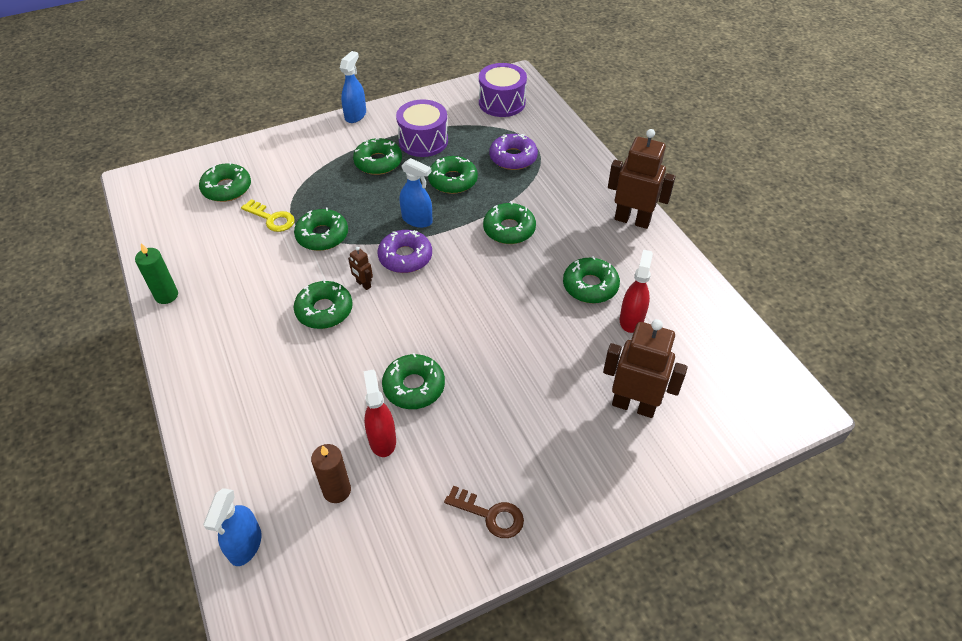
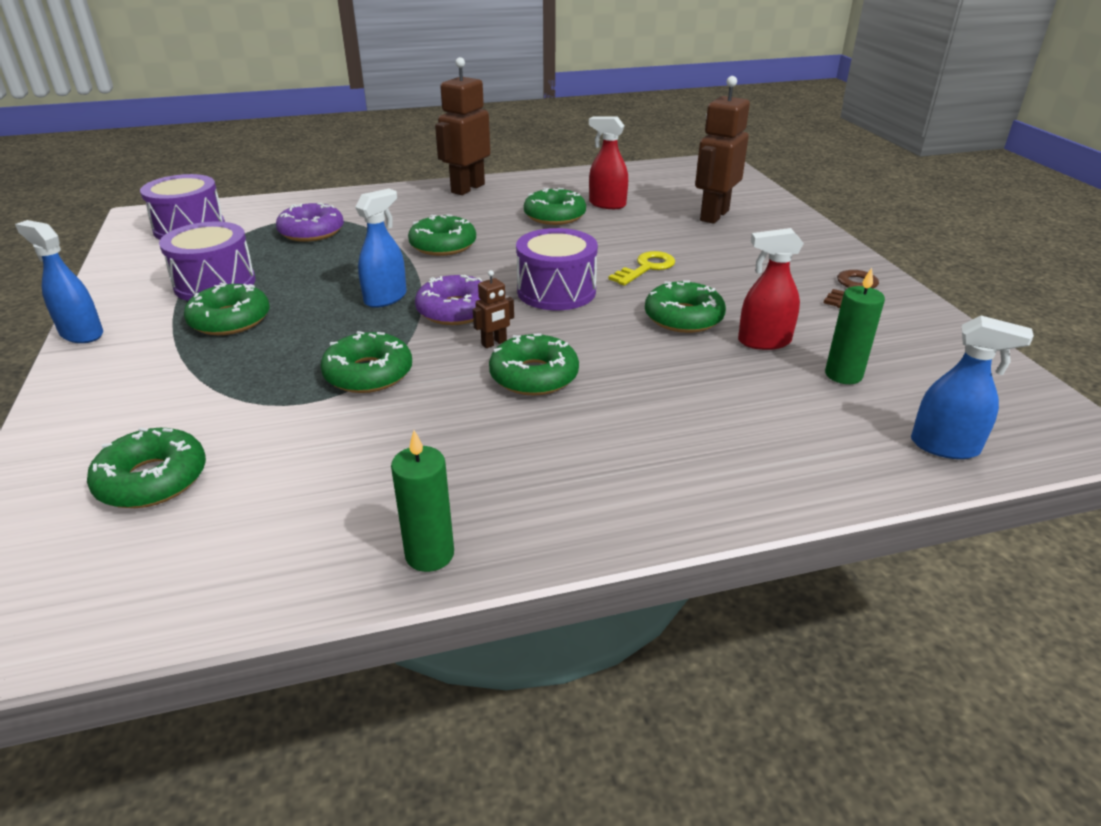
camera: 80 degrees left, 15 degrees down
yellow key [241,199,295,232] -> yellow key moved to [608,251,675,286]
brown candle [311,444,351,503] -> green candle [825,268,885,384]
green donut [428,156,478,194] -> none
none -> purple drum [516,228,598,310]

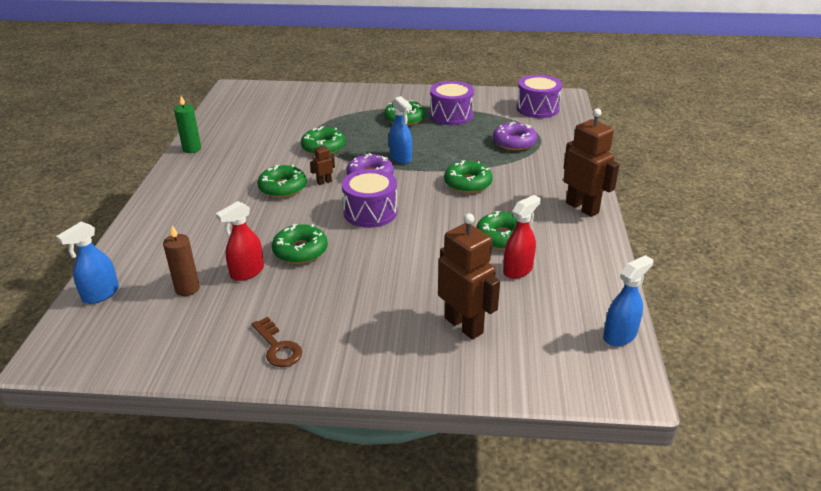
camera: 110 degrees right, 0 degrees up
blue spray bottle [15,220,103,343] -> blue spray bottle moved to [603,255,653,346]
green donut [87,427,206,508] -> none
brown robot [473,270,514,348] -> brown robot turned 75 degrees clockwise [310,142,335,185]
yellow key [608,251,675,286] -> none
red spray bottle [738,228,804,350] -> red spray bottle turned 150 degrees counterclockwise [216,201,264,281]
green candle [825,268,885,384] -> brown candle [163,225,200,296]

